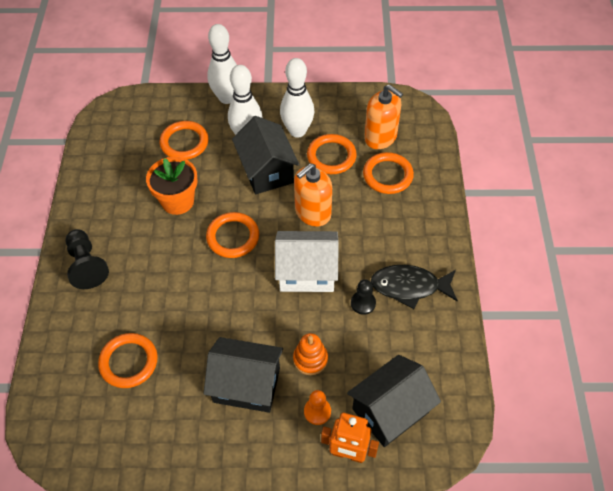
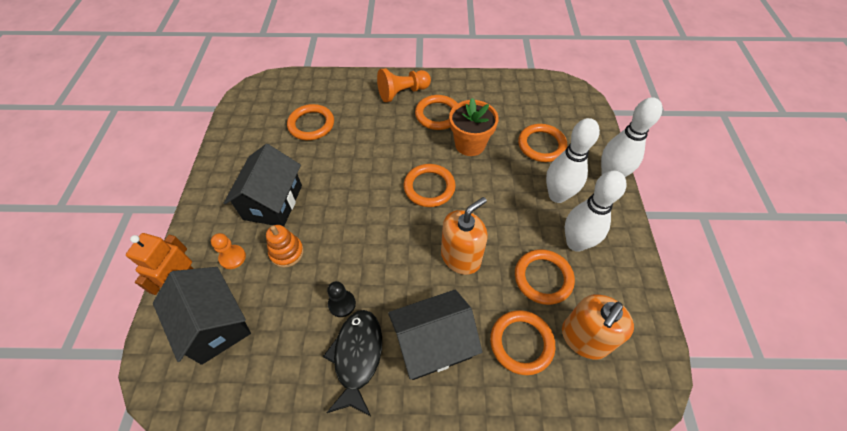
camera: 90 degrees right, 0 degrees up
black pawn [65,229,109,289] -> orange pawn [377,68,431,102]
black house [232,116,299,194] -> black house moved to [388,289,482,380]
white house [275,231,339,292] -> none
orange soap dispenser [294,163,332,227] -> orange soap dispenser turned 90 degrees clockwise [441,197,488,275]
none -> orange ring [415,95,458,130]

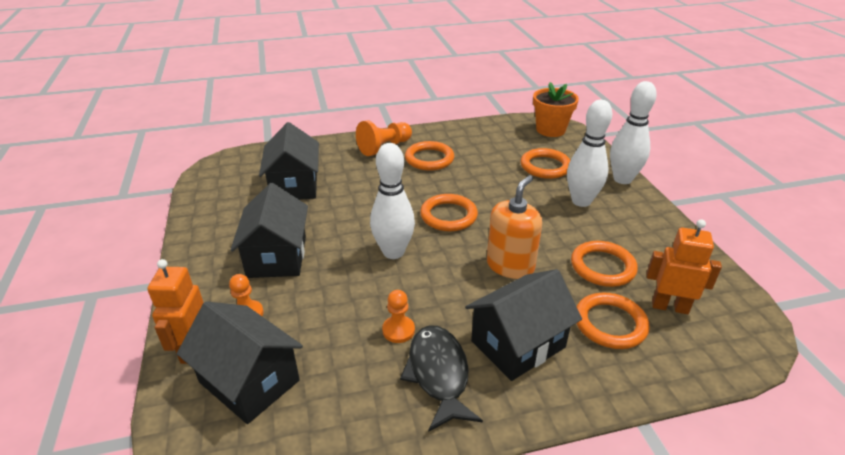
camera: 15 degrees left, 20 degrees down
orange stacking toy [266,225,304,268] -> none
orange ring [287,104,334,140] -> black house [259,122,319,200]
black pawn [327,281,356,317] -> orange pawn [382,290,415,343]
orange flower pot [449,98,499,156] -> orange flower pot moved to [533,82,579,137]
orange soap dispenser [562,294,634,359] -> orange robot [646,219,722,314]
white bowling pin [565,170,627,252] -> white bowling pin moved to [370,143,415,259]

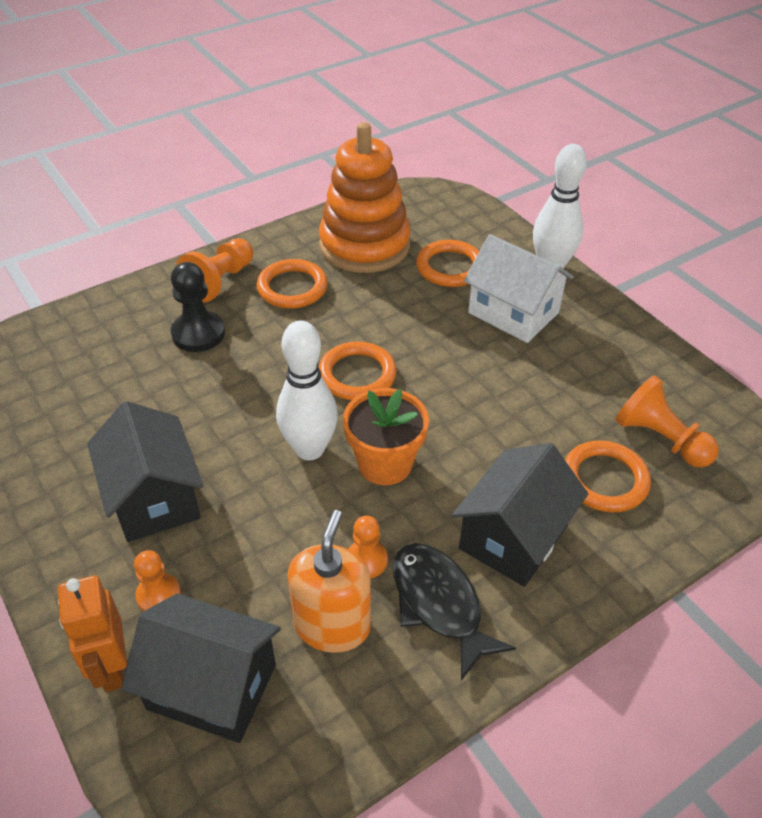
camera: 20 degrees left, 10 degrees up
black house [259,122,319,200] -> none
orange soap dispenser [487,175,542,279] -> orange soap dispenser moved to [287,510,371,653]
orange flower pot [533,82,579,137] -> orange flower pot moved to [343,388,429,485]
white bowling pin [567,100,612,207] -> white house [464,234,574,343]
orange ring [571,241,638,287] -> none
orange robot [646,219,722,314] -> orange pawn [615,375,719,467]
none -> black pawn [171,262,225,352]
none -> orange stacking toy [319,122,411,273]

